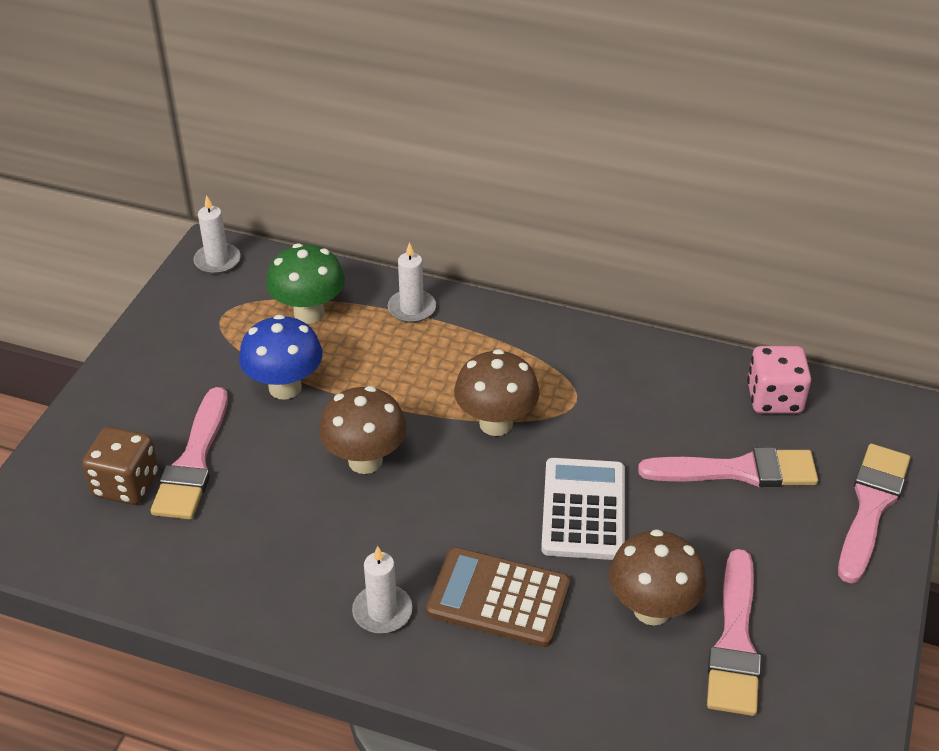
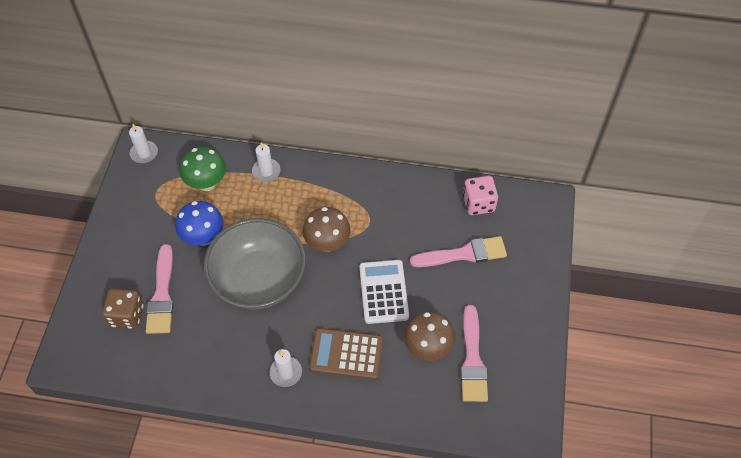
camera: 10 degrees left, 15 degrees up
brown mushroom [319,386,407,474] -> grey bowl [203,218,306,310]
pink brush [838,444,910,583] -> none

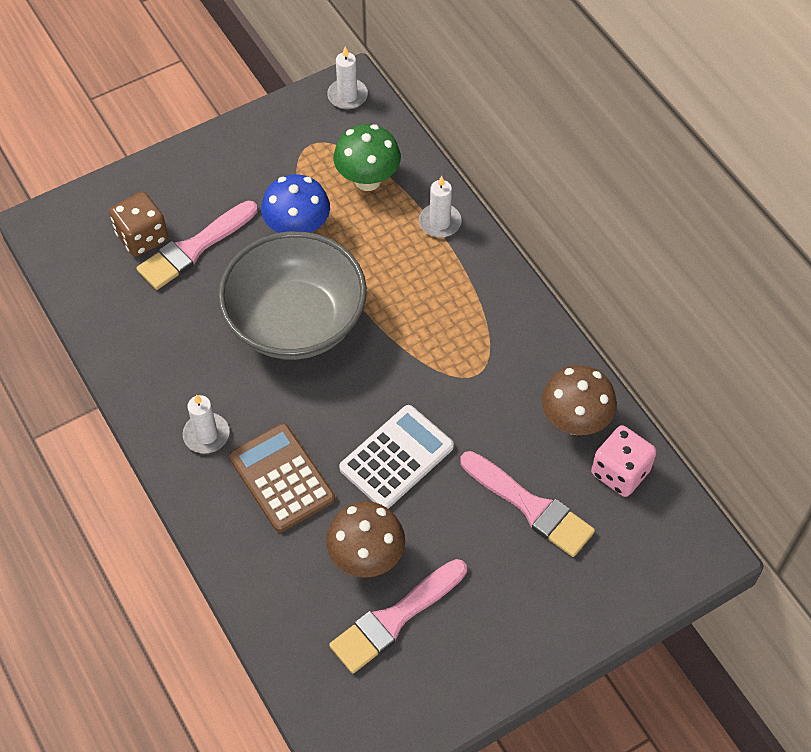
camera: 50 degrees right, 0 degrees up
brown mushroom [302,207,351,252] -> brown mushroom moved to [542,365,617,435]

